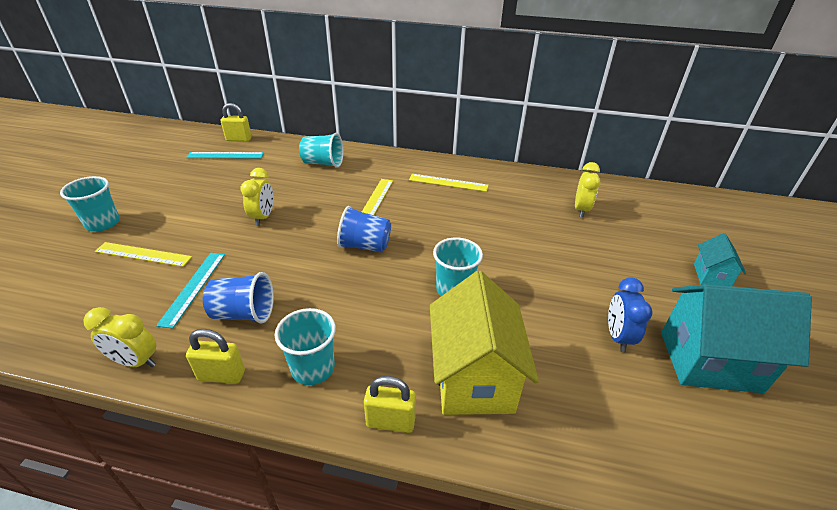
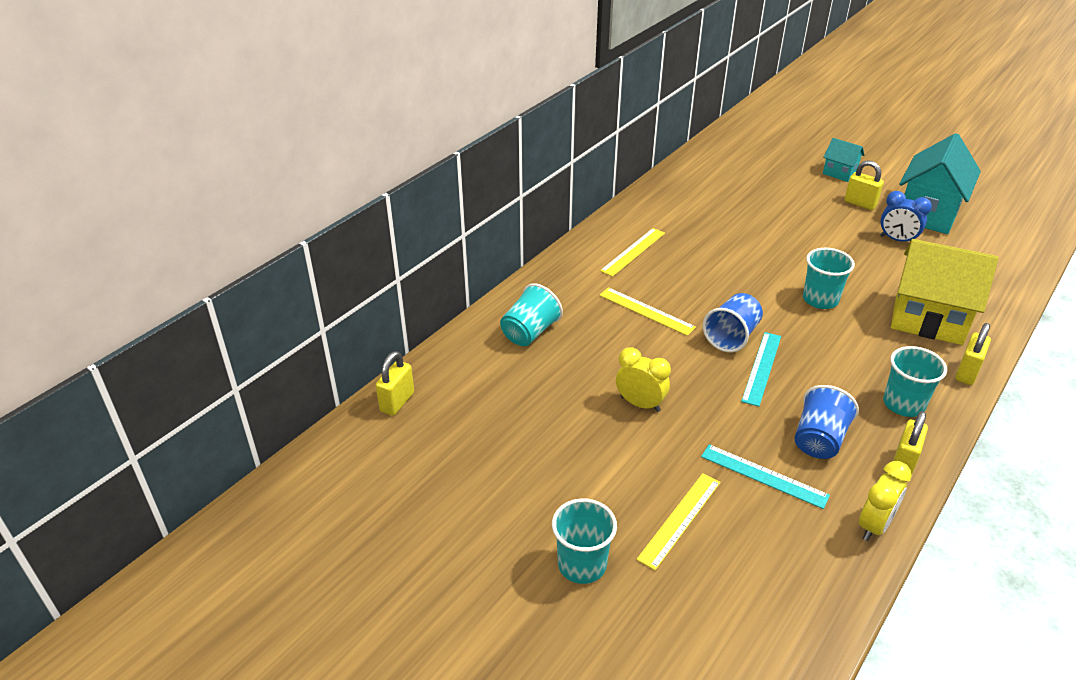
camera: 65 degrees left, 0 degrees up
turquoise ruler [186,152,264,158] -> turquoise ruler moved to [741,332,781,407]
yellow clock [575,162,600,217] -> none
none -> yellow padlock [844,160,884,210]

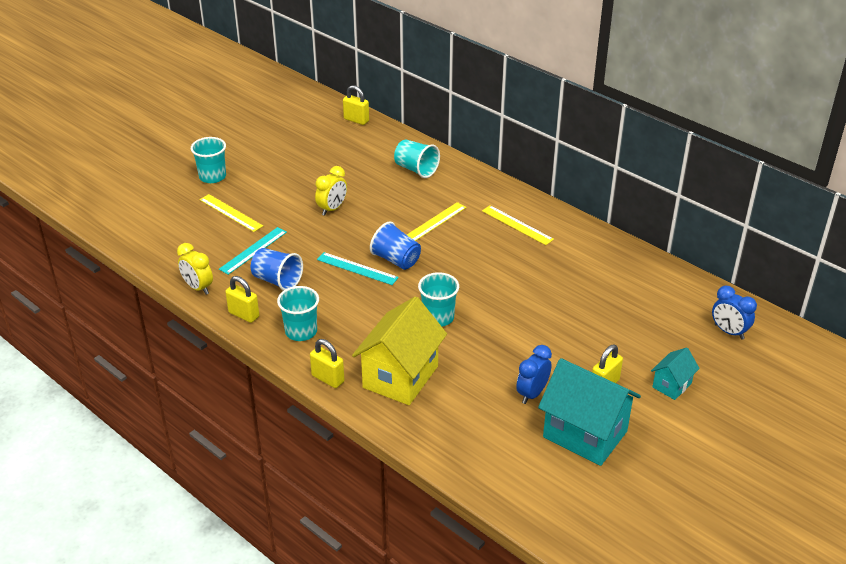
camera: 95 degrees right, 0 degrees up
none -> blue clock [712,285,757,340]

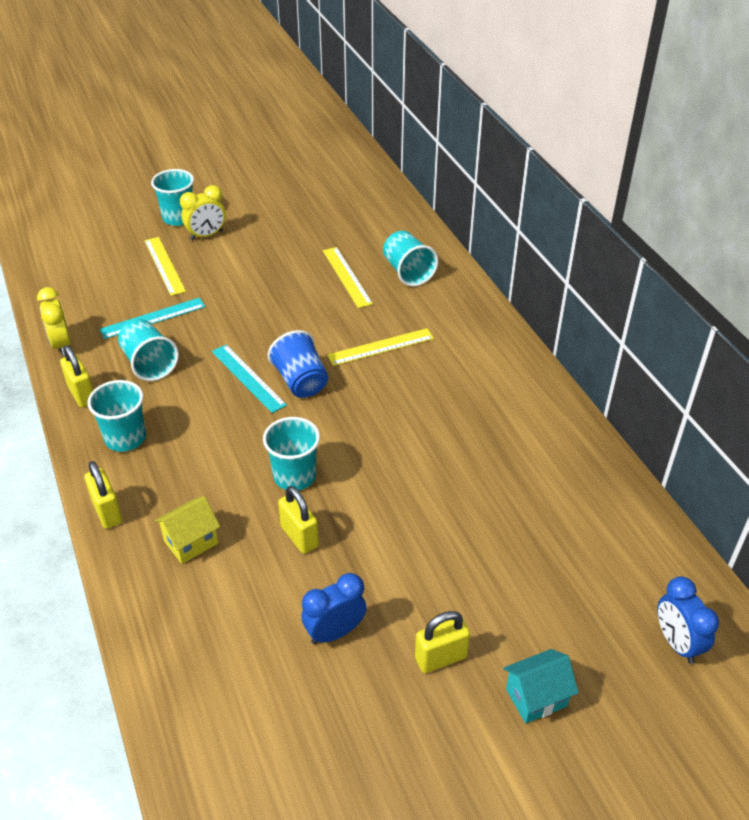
camera: 25 degrees right, 5 degrees up
blue cup [251,248,303,291] -> turquoise cup [118,319,179,381]
yellow clock [315,166,347,216] -> yellow clock moved to [180,185,226,240]
yellow padlock [343,85,369,125] -> yellow padlock moved to [278,486,319,554]
yellow house [352,296,447,405] -> yellow house [154,496,220,564], size x0.50
yellow ruler [482,205,554,245] -> yellow ruler moved to [323,247,373,308]
turquoise house [538,358,641,466] -> none

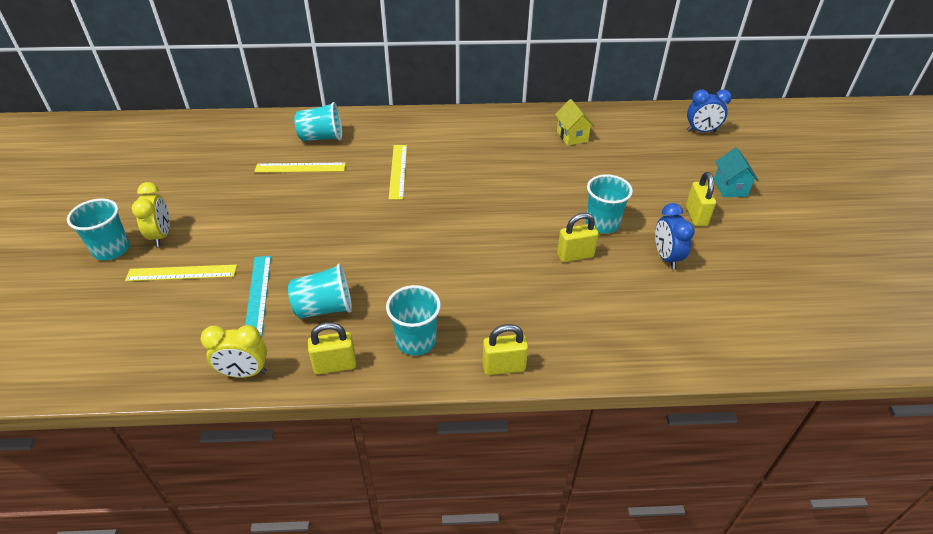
camera: 70 degrees left, 0 degrees up
yellow house [154,496,220,564] -> yellow house moved to [555,99,595,146]
turquoise ruler [212,345,287,413] -> none
turquoise cup [263,417,320,491] -> turquoise cup moved to [586,174,633,234]
blue cup [268,330,328,398] -> none

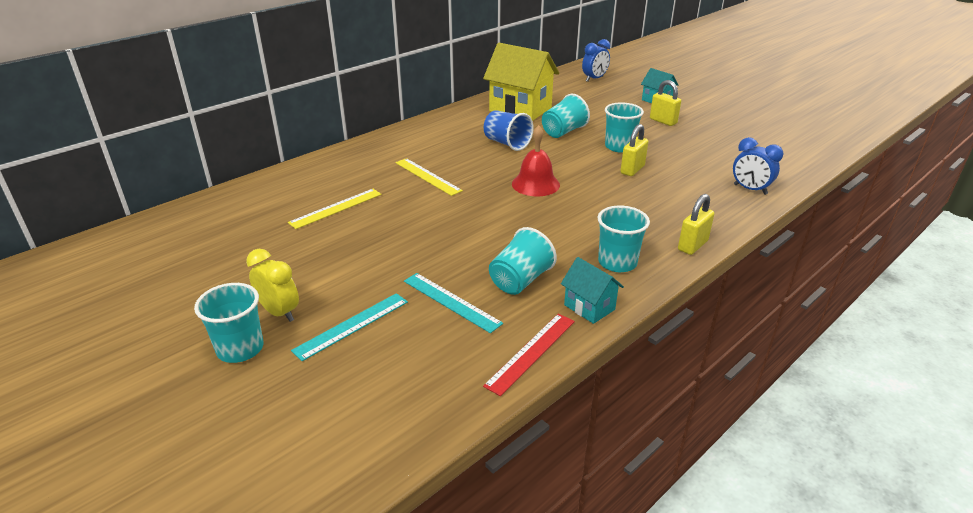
camera: 40 degrees left, 10 degrees down
yellow ruler [125,265,237,281] -> turquoise ruler [291,293,408,361]
yellow clock [200,325,267,378] -> red ruler [483,314,575,396]
turquoise cup [294,102,342,141] -> turquoise cup moved to [542,94,590,138]
yellow padlock [308,322,356,374] -> turquoise house [561,257,624,324]
yellow house [555,99,595,146] -> yellow house [483,43,559,121], size x2.01
blue clock [655,203,695,269] -> blue clock moved to [733,137,784,195]
none -> blue cup [484,110,534,151]
none -> red bell [512,125,560,196]

